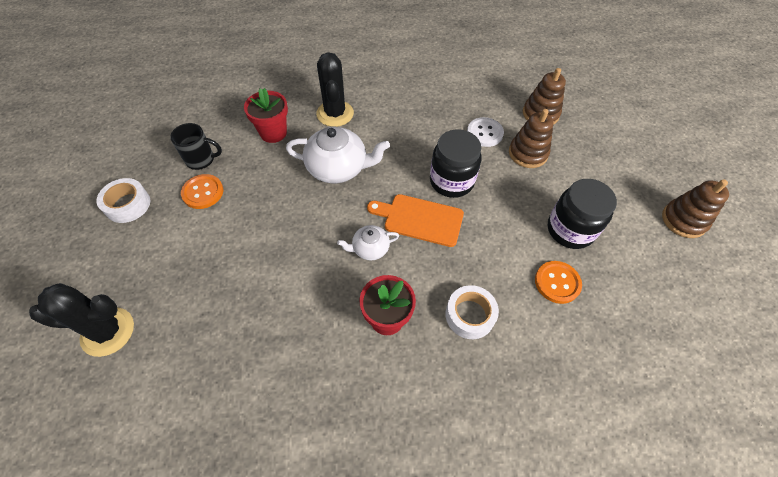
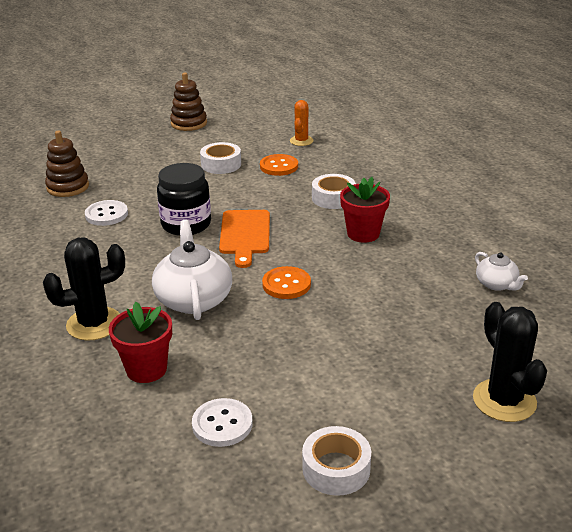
camera: 105 degrees left, 25 degrees down
black mug [170,123,222,170] -> white button [192,398,253,447]
orange button [181,174,223,209] -> orange button moved to [262,266,311,299]
white teapot [337,225,399,260] -> white teapot moved to [475,252,528,291]
brown stacking toy [509,109,554,168] -> none
black jar [548,179,617,249] -> white tape [200,142,241,174]
none -> orange cactus [290,100,313,146]

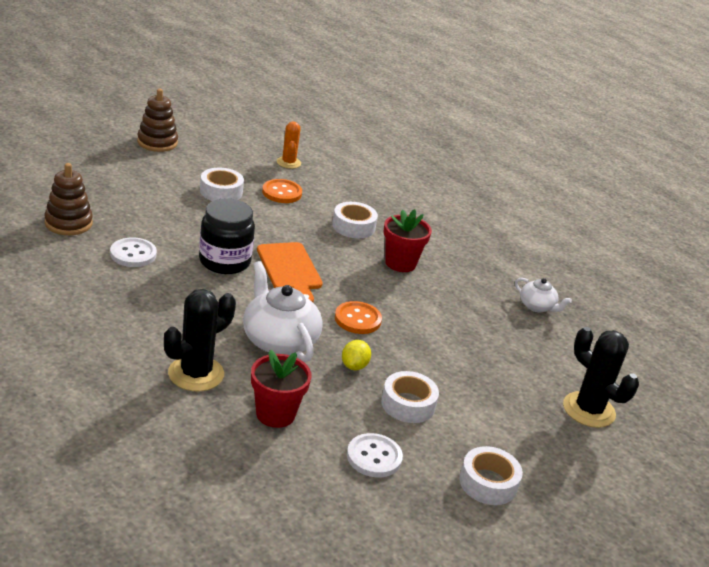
camera: 25 degrees left, 0 degrees up
none -> yellow lemon [342,340,371,370]
none -> white tape [381,371,439,423]

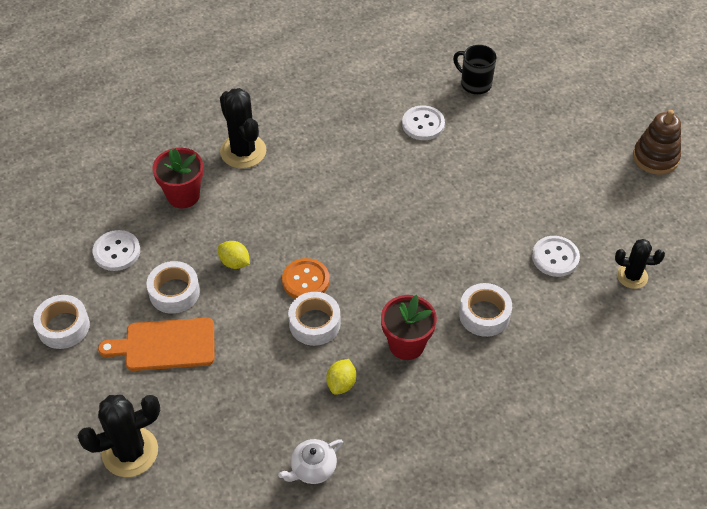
camera: 110 degrees right, 20 degrees up
brown stacking toy [45,163,93,235] -> black mug [453,45,496,94]
black jar [199,198,255,274] -> none
white tape [200,168,244,201] -> white tape moved to [288,292,341,346]
white teapot [243,261,323,362] -> none
orange cutting board [257,242,322,302] -> orange cutting board moved to [98,318,215,371]
orange button [262,179,302,203] -> white button [532,236,580,277]
orange cactus [277,121,301,169] -> black cactus [615,239,665,289]
none -> yellow lemon [326,359,356,395]

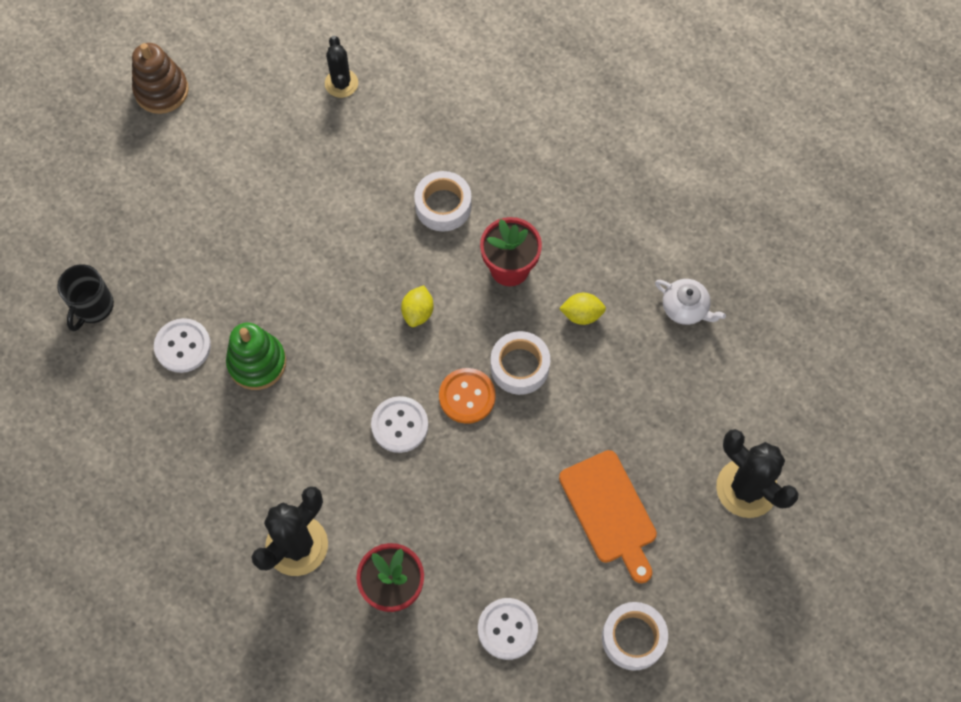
camera: 110 degrees left, 15 degrees up
white tape [146,261,200,314] -> none
yellow lemon [218,241,250,269] -> yellow lemon moved to [401,285,434,327]
white button [532,236,580,277] -> white button moved to [371,396,428,453]
none -> green stacking toy [226,323,286,390]

